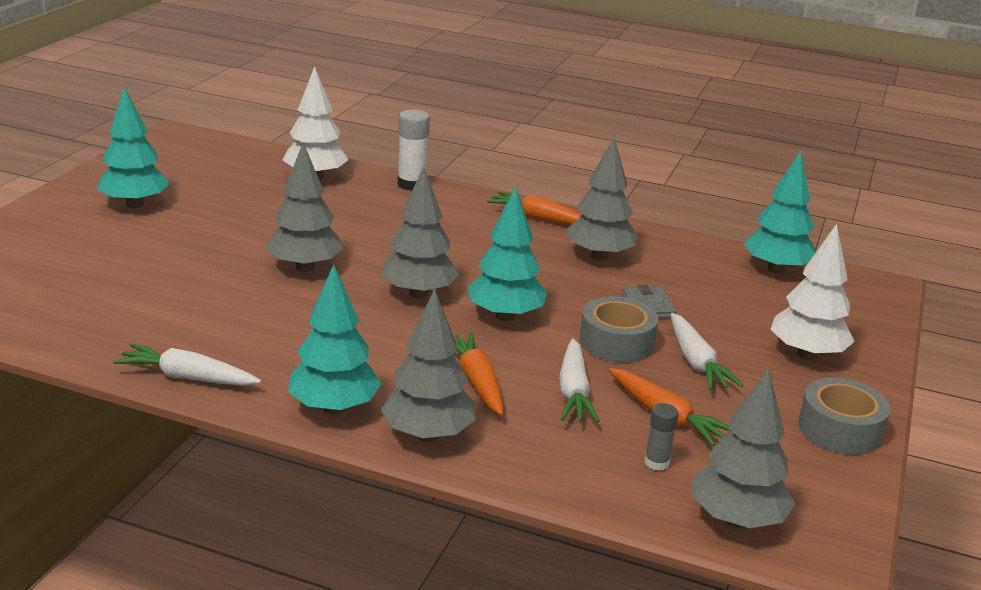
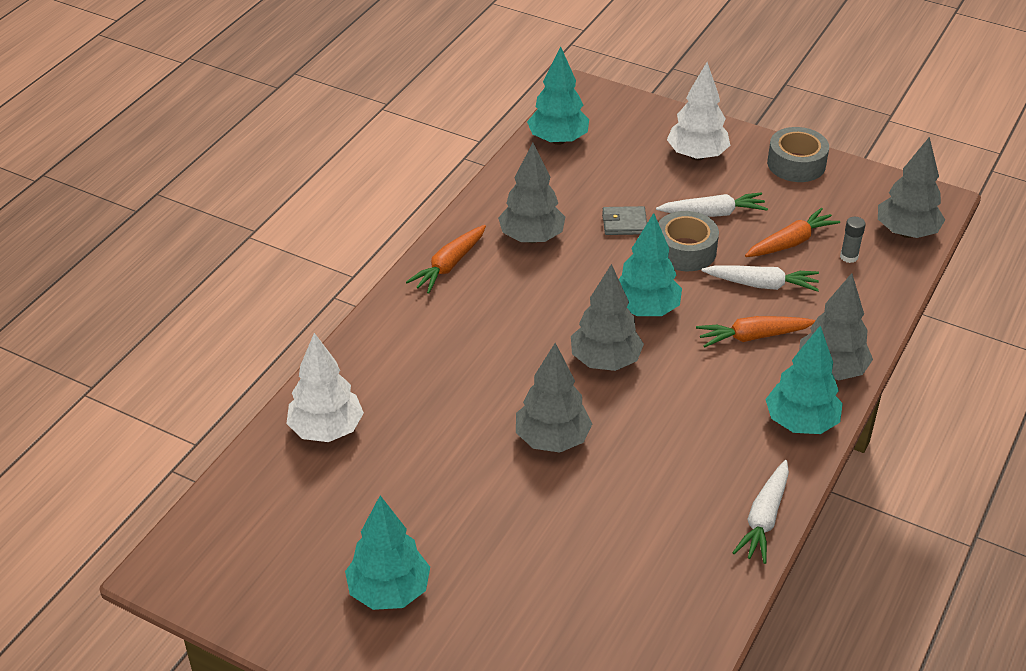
camera: 80 degrees left, 15 degrees up
white glue stick [398,110,430,191] -> none

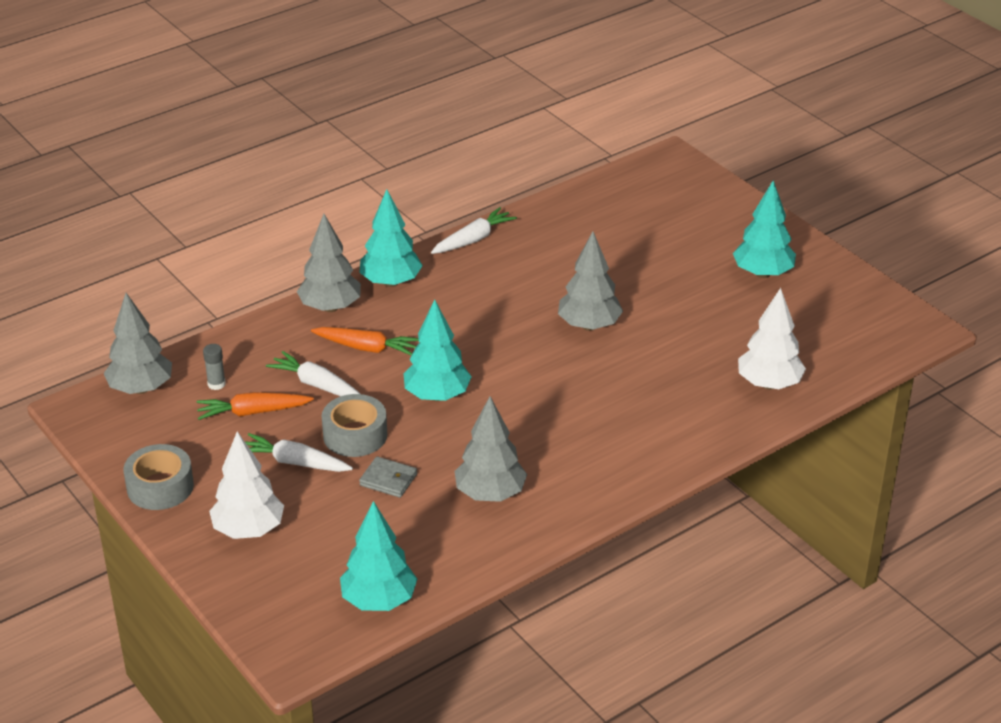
camera: 155 degrees left, 5 degrees down
orange carrot [406,225,486,294] -> none
grey tree [571,264,644,371] -> none

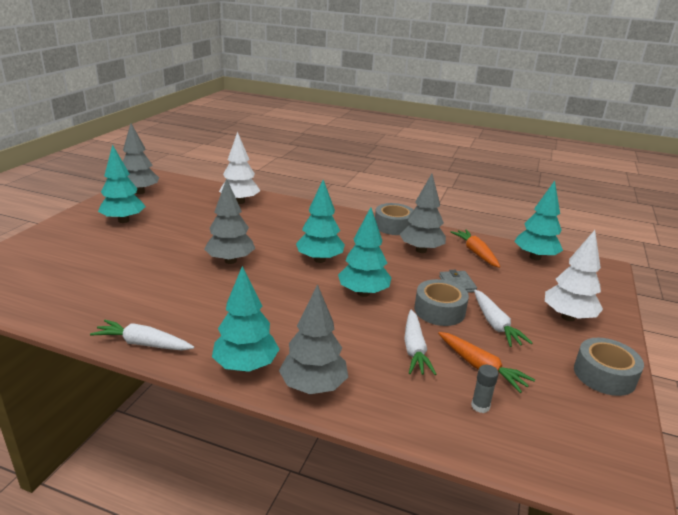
camera: 125 degrees left, 10 degrees down
grey tree [103,293,172,394] -> grey tree moved to [122,123,159,194]
orange carrot [311,327,419,355] -> orange carrot moved to [451,230,500,268]
none -> turquoise tree [296,180,345,263]
none -> grey tape [375,203,414,235]

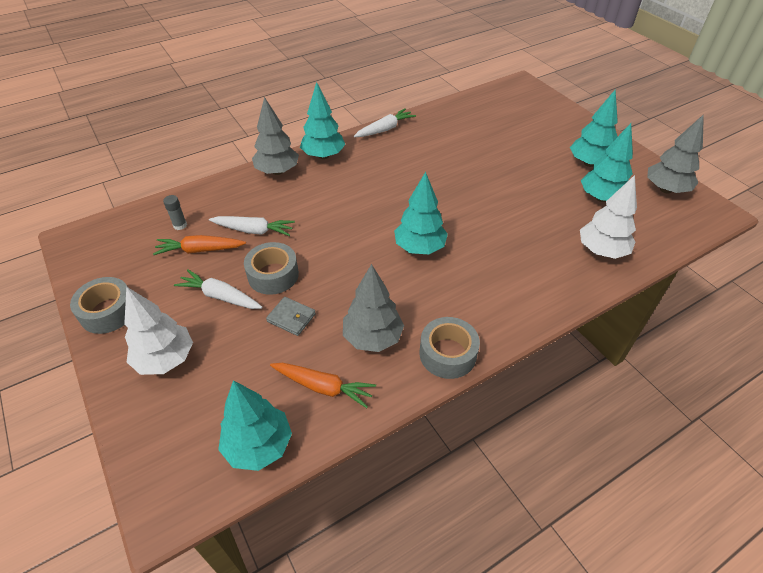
camera: 130 degrees right, 20 degrees up
grey tree [204,178,255,264] -> none
turquoise tree [338,207,391,297] -> turquoise tree moved to [581,123,633,202]
white carrot [404,310,437,375] -> white carrot turned 150 degrees clockwise [209,216,295,236]

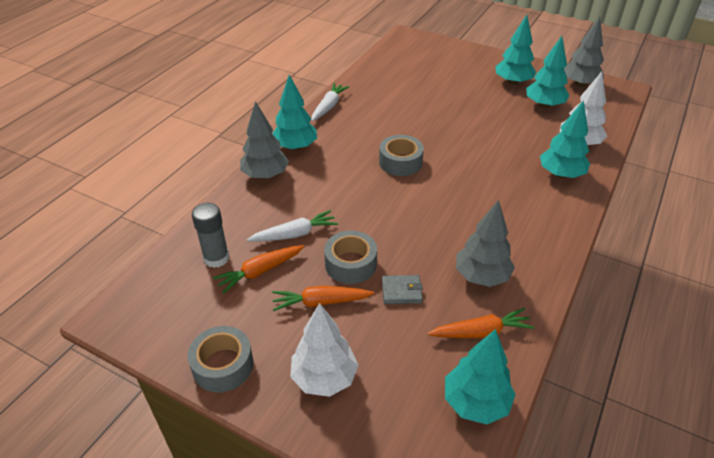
camera: 30 degrees left, 5 degrees down
grey glue stick [163,195,187,230] -> grey glue stick [192,203,229,268], size x1.71
white carrot [174,270,262,309] -> orange carrot [272,286,374,311]
turquoise tree [394,172,448,254] -> turquoise tree moved to [540,100,590,178]
grey tape [420,317,480,379] -> grey tape moved to [379,135,424,176]

